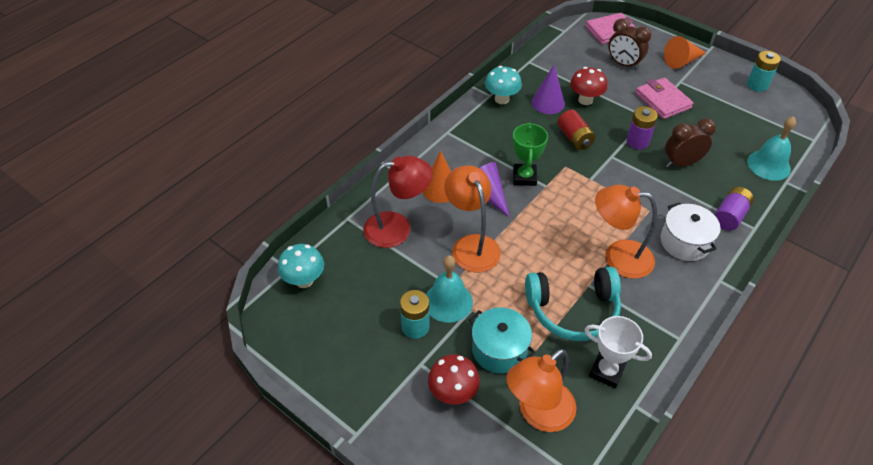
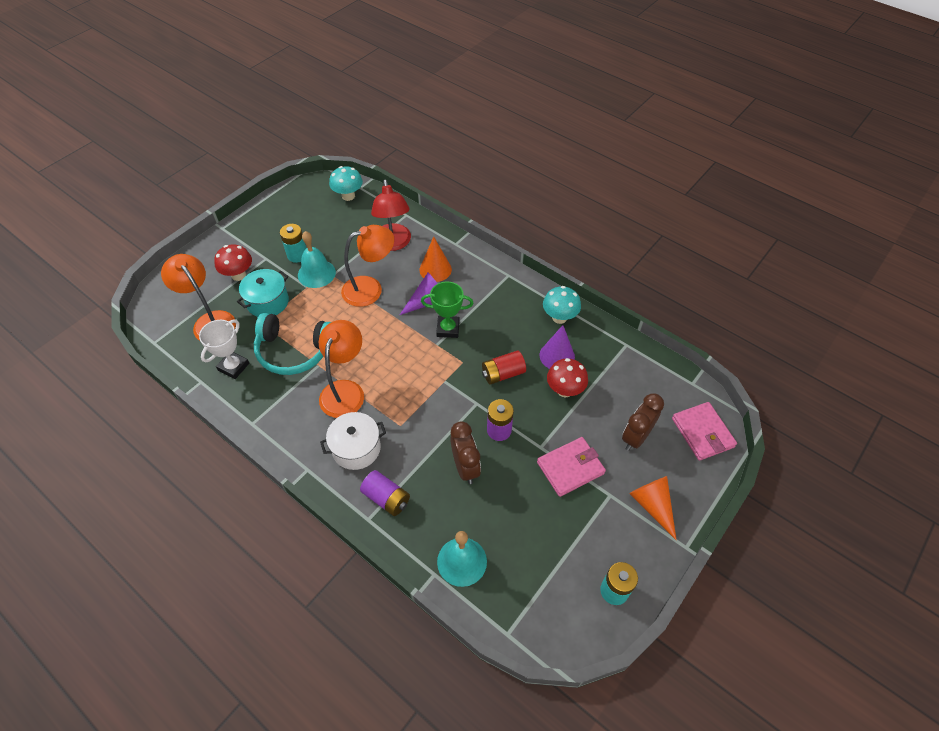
camera: 90 degrees right, 5 degrees up
turquoise headphones [525,267,621,341] -> turquoise headphones turned 75 degrees counterclockwise [254,313,331,375]

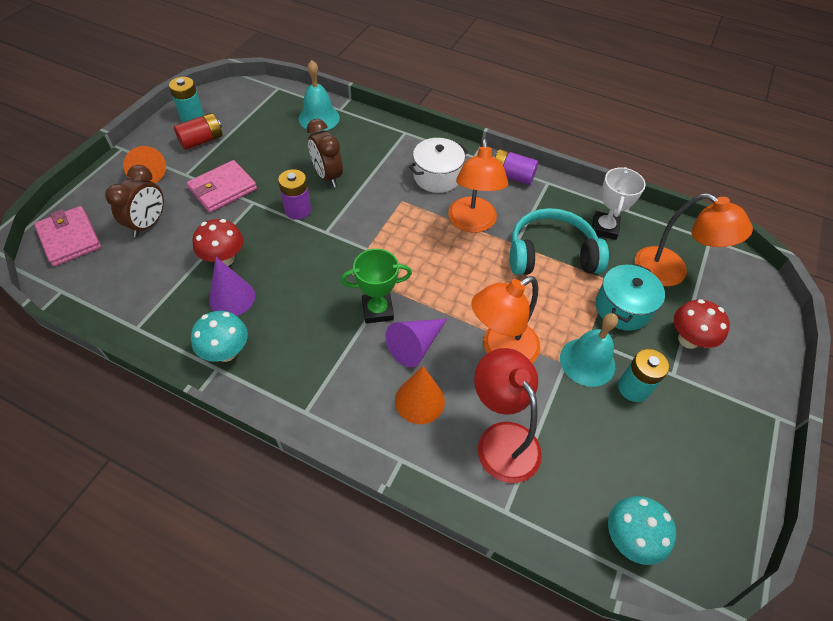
camera: 165 degrees right, 0 degrees up
purple battery [360,470,410,516] -> purple battery moved to [494,149,538,185]
red battery [482,351,526,384] -> red battery moved to [174,113,222,150]

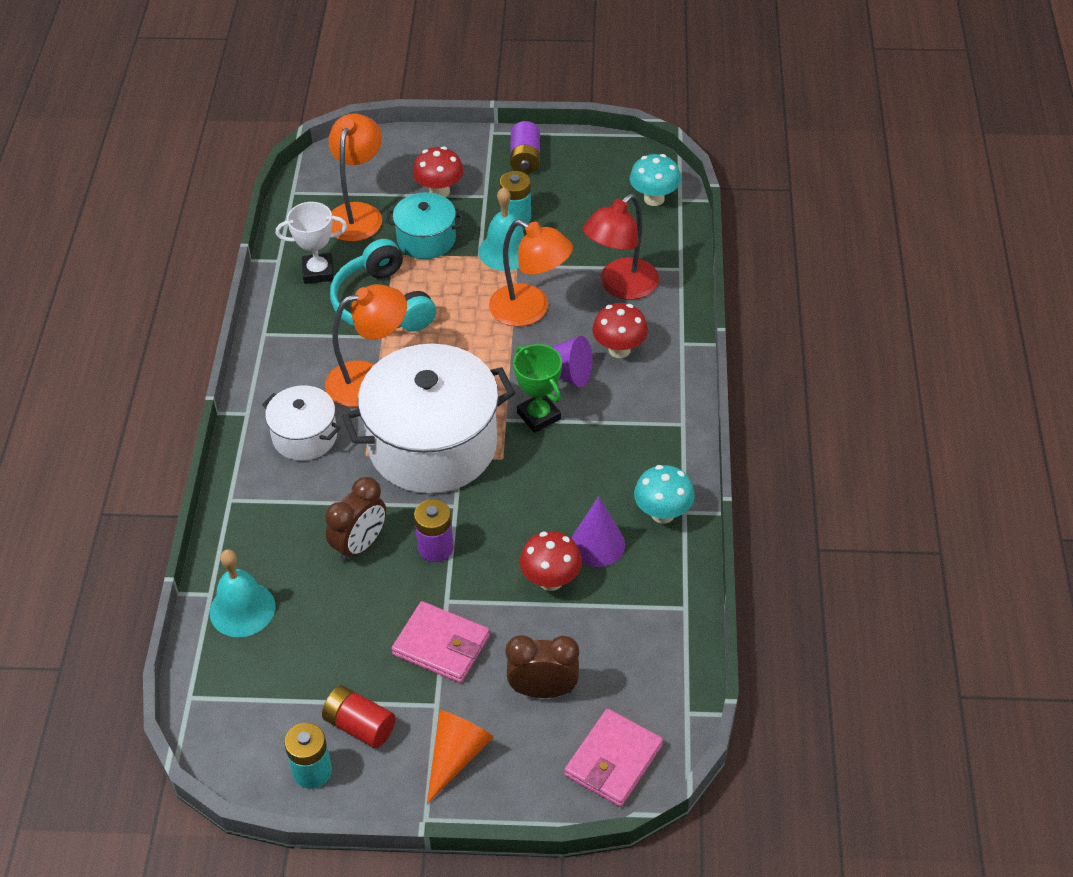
camera: 110 degrees left, 5 degrees down
orange cone [395,366,445,424] -> red mushroom [592,303,648,358]
purple battery [494,149,538,185] -> purple battery moved to [510,121,540,174]
none -> white pot [342,344,515,494]

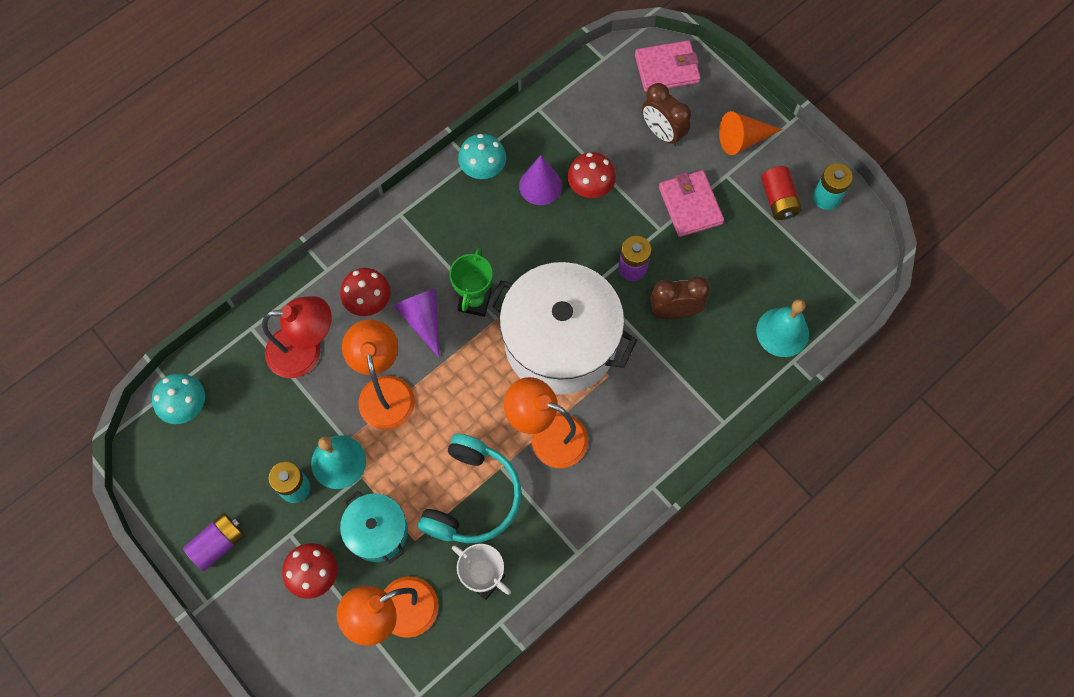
camera: 135 degrees left, 20 degrees up
white pot [262,385,340,461] -> none

